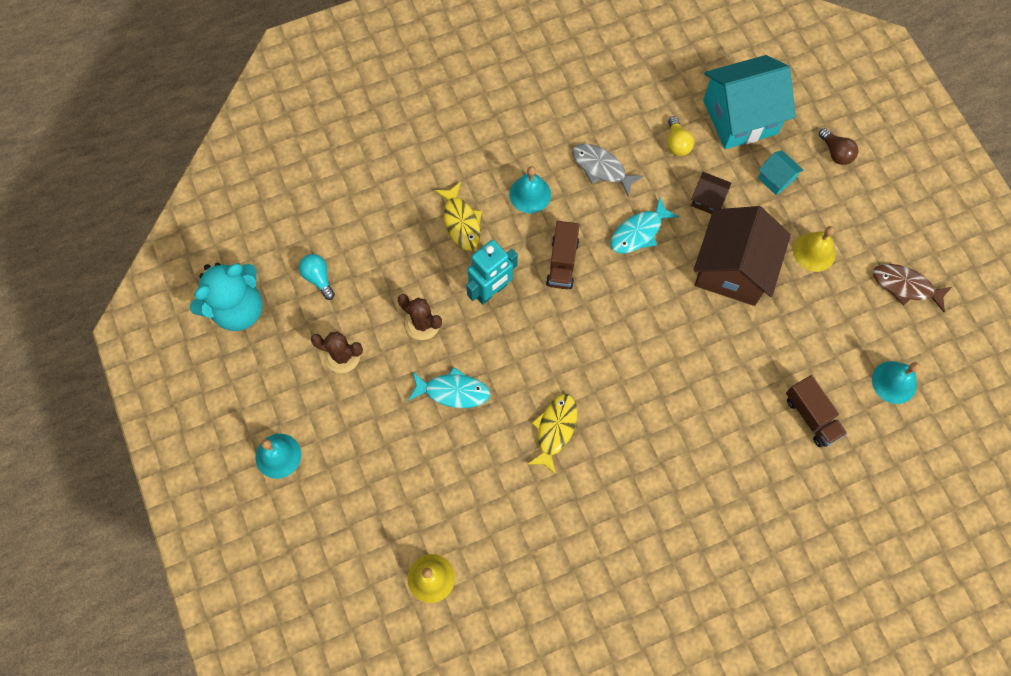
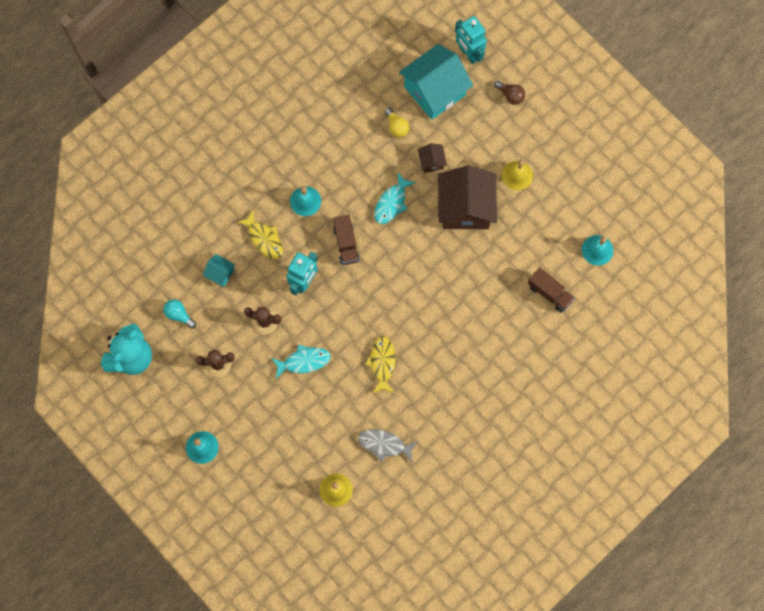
camera: 20 degrees left, 5 degrees up
grey fish [572,143,643,196] -> grey fish moved to [358,429,418,462]
brown house [691,172,731,214] -> brown house turned 75 degrees clockwise [418,143,447,173]
turquoise house [758,150,804,195] -> turquoise house moved to [203,254,235,287]
brown fish [873,264,952,312] -> none
none -> turquoise robot [455,16,487,64]

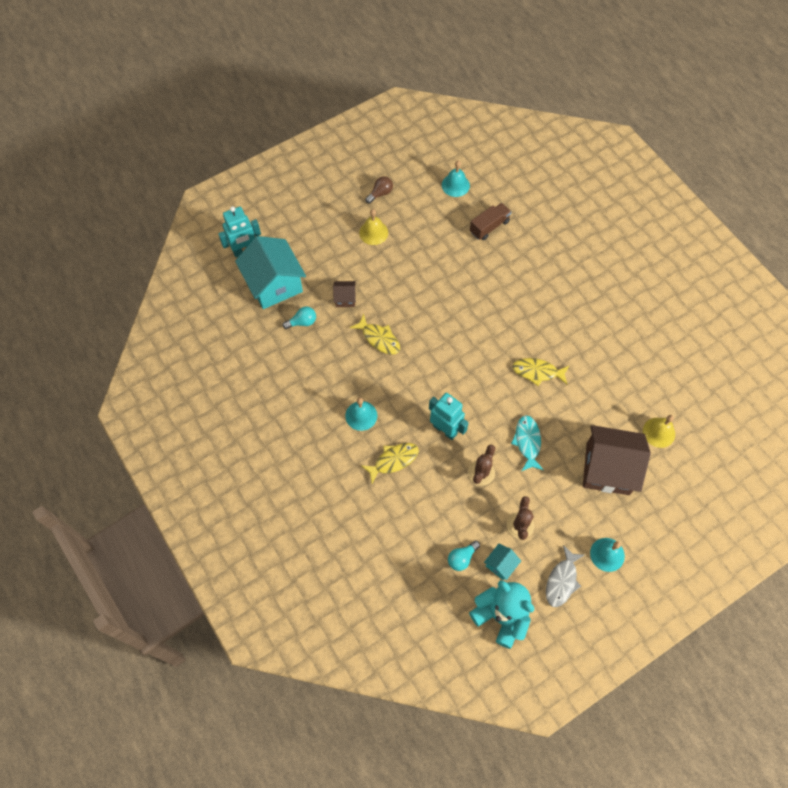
camera: 80 degrees left, 10 degrees down
turquoise house [203,254,235,287] -> turquoise house moved to [484,544,521,580]
brown truck [333,214,360,265] -> none
grey fish [358,429,418,462] -> grey fish moved to [546,545,584,607]
turquoise fish [374,173,416,224] -> yellow fish [350,314,400,355]
yellow light bulb [385,108,409,137] -> turquoise light bulb [282,306,316,329]
brown house [438,165,497,229] -> brown house moved to [583,425,651,495]
brown light bulb [494,81,525,105] -> brown light bulb moved to [365,176,393,204]

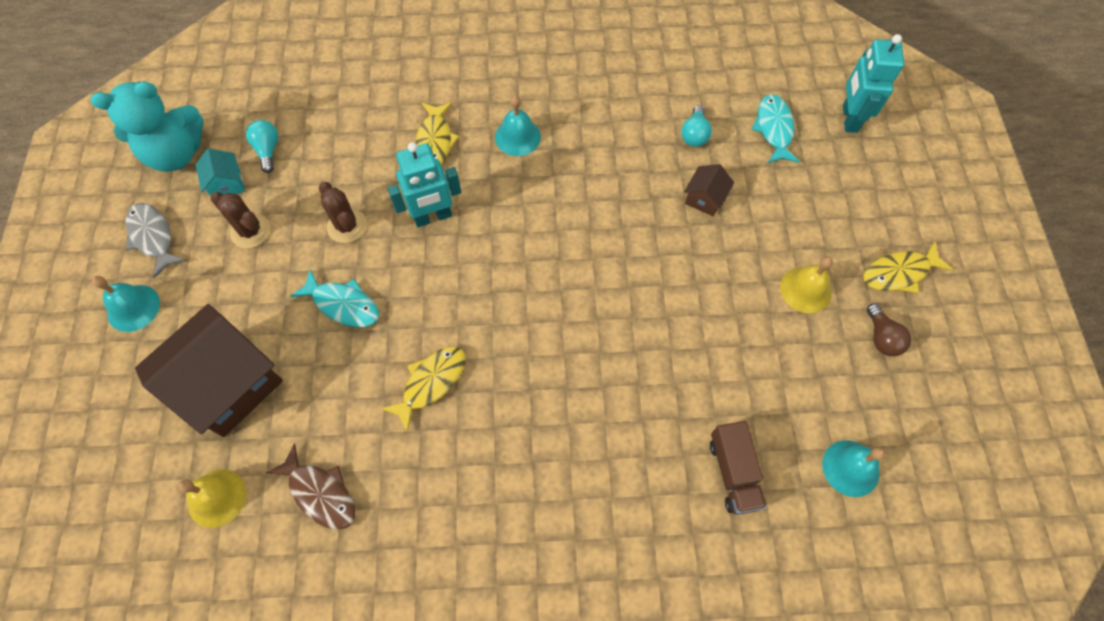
camera: 120 degrees right, 0 degrees up
turquoise house [235,236,306,309] -> turquoise fish [752,94,800,164]
yellow fish [350,314,400,355] -> yellow fish moved to [863,242,953,293]
none -> brown fish [266,443,355,530]

